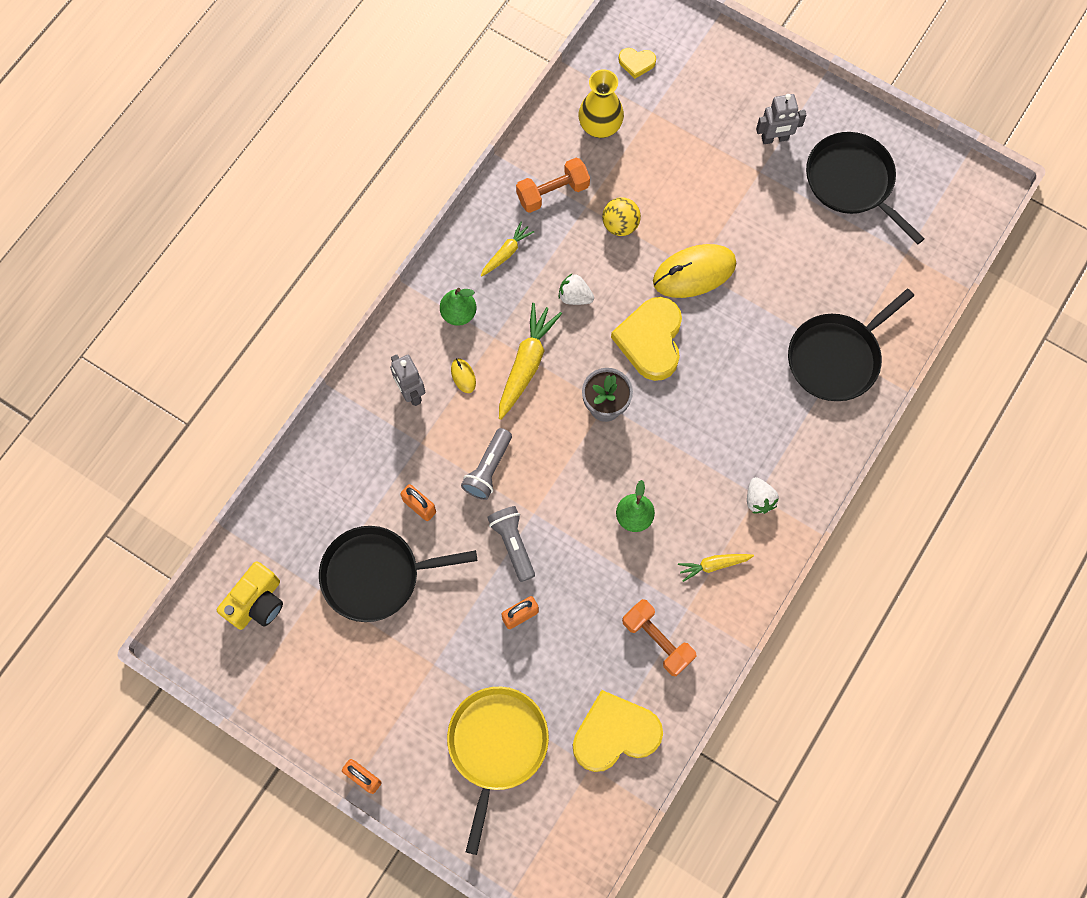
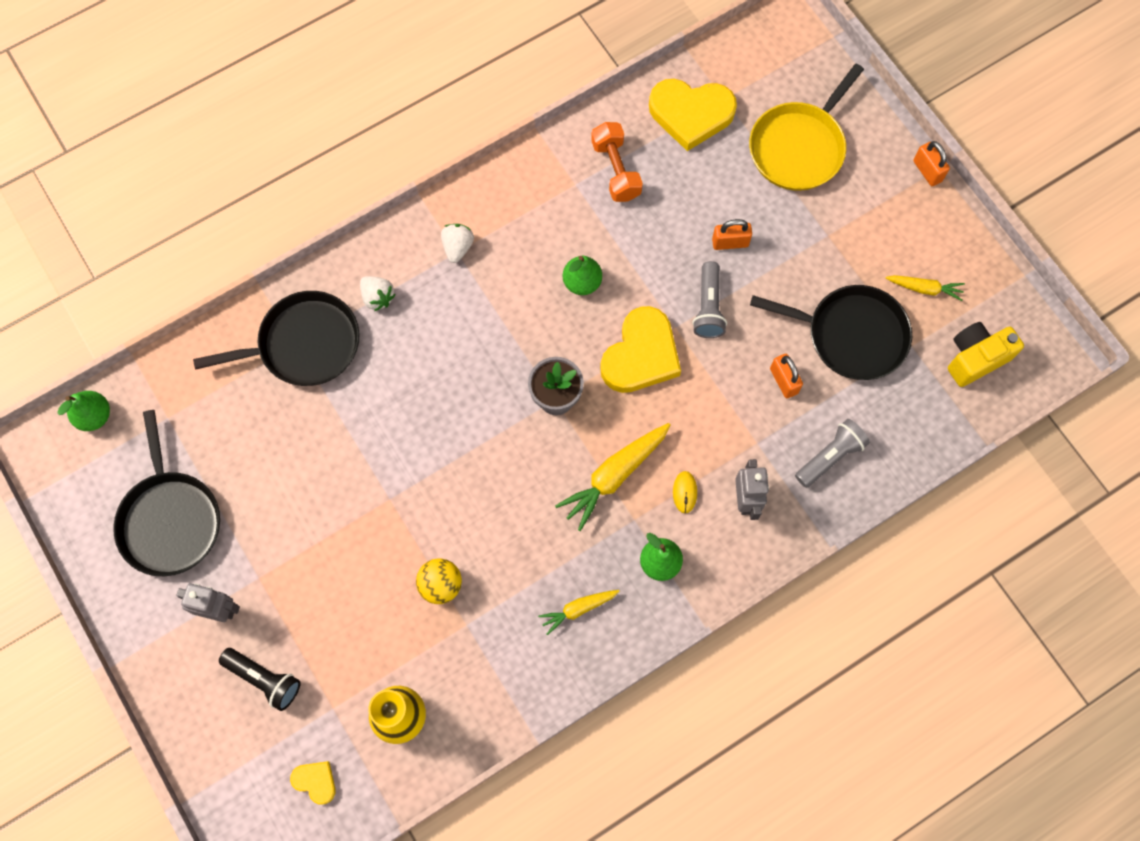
camera: 155 degrees left, 0 degrees up
grey flashlight [461,428,512,500] -> grey flashlight moved to [795,419,870,488]
orange dumbbell [516,158,590,213] -> none
white strawberry [559,273,594,305] -> white strawberry moved to [360,276,396,311]
yellow heart [611,297,682,381] -> yellow heart moved to [600,306,681,393]
yellow mouse [653,244,736,298] -> none
yellow carrot [678,554,754,582] -> yellow carrot moved to [885,275,965,301]
none -> green pear [57,391,110,431]
none -> black flashlight [219,648,301,711]

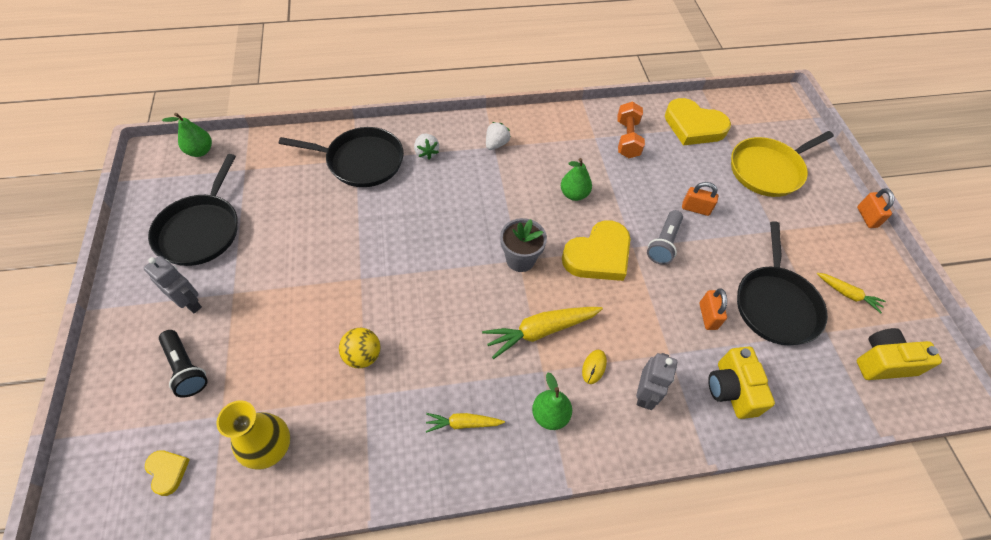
camera: 20 degrees right, 15 degrees down
black pan [750,285,912,380] -> black pan turned 60 degrees clockwise [737,221,828,345]
grey flashlight [795,419,870,488] -> yellow camera [708,347,775,419]

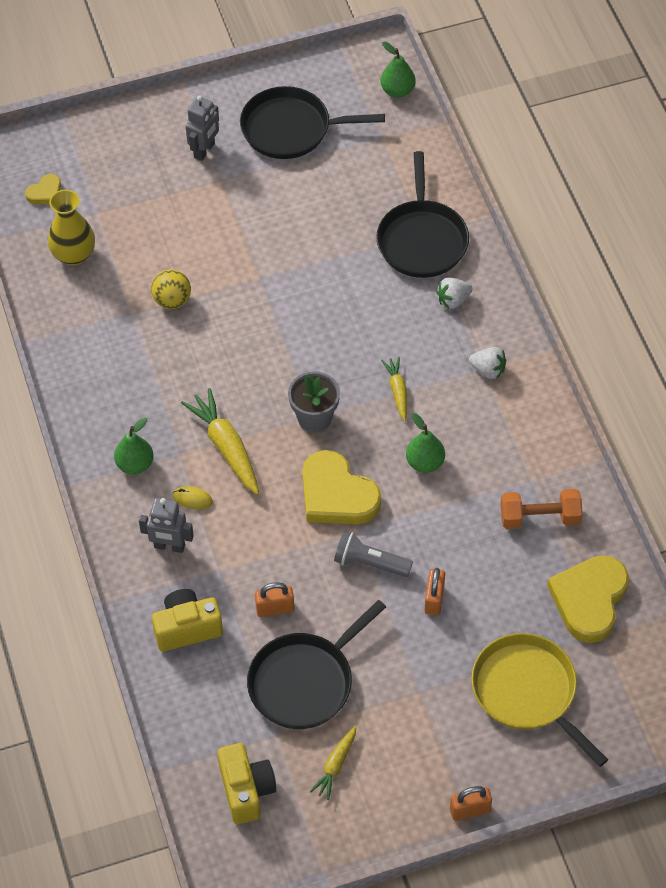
camera: 85 degrees right, 0 degrees up
black flashlight [159,330,208,398] -> none
yellow carrot [426,413,505,433] -> yellow carrot moved to [381,357,407,421]
black pan [737,221,828,345] -> black pan turned 45 degrees counterclockwise [247,600,386,729]

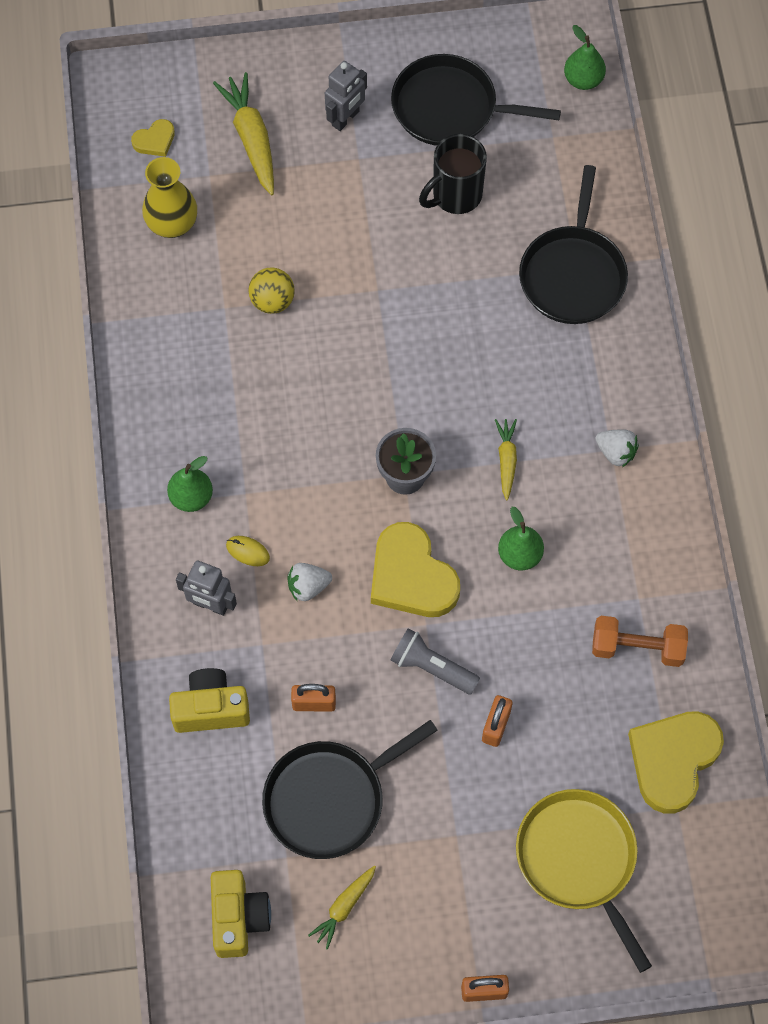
camera: 10 degrees right, 10 degrees up
yellow carrot [181,388,259,495] -> yellow carrot moved to [213,72,274,195]
white strawberry [436,277,473,309] -> white strawberry moved to [288,563,332,601]
none -> black mug [419,134,487,214]

